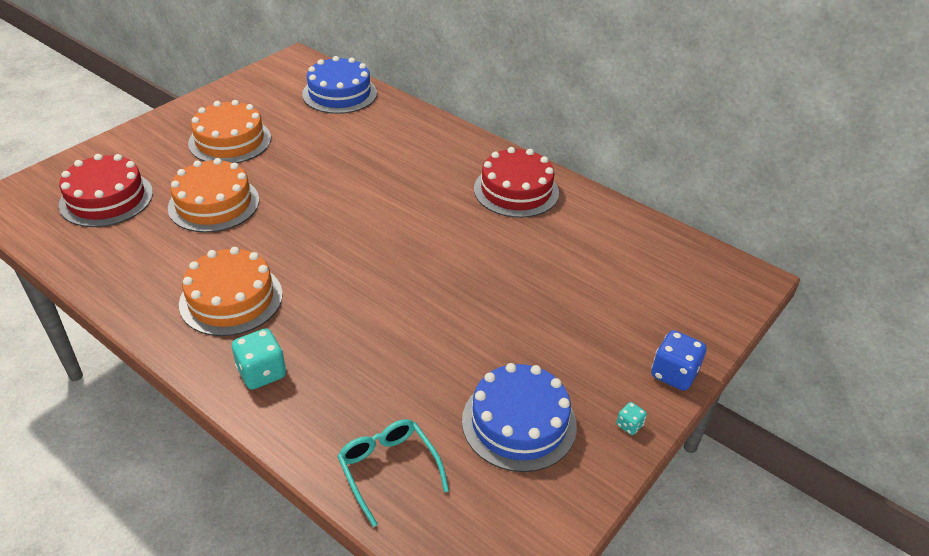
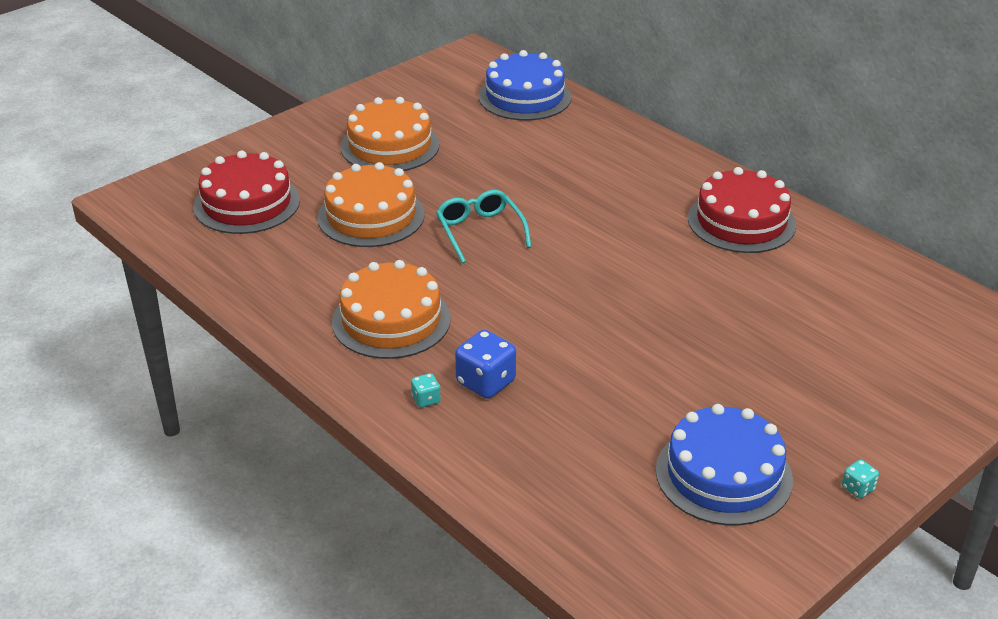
camera: 10 degrees right, 5 degrees down
turquoise dice [232,329,286,390] -> turquoise dice [411,373,441,408], size x0.51
turquoise glasses [337,419,449,527] -> turquoise glasses moved to [436,190,531,263]
blue dice [651,330,707,391] -> blue dice moved to [455,330,516,399]

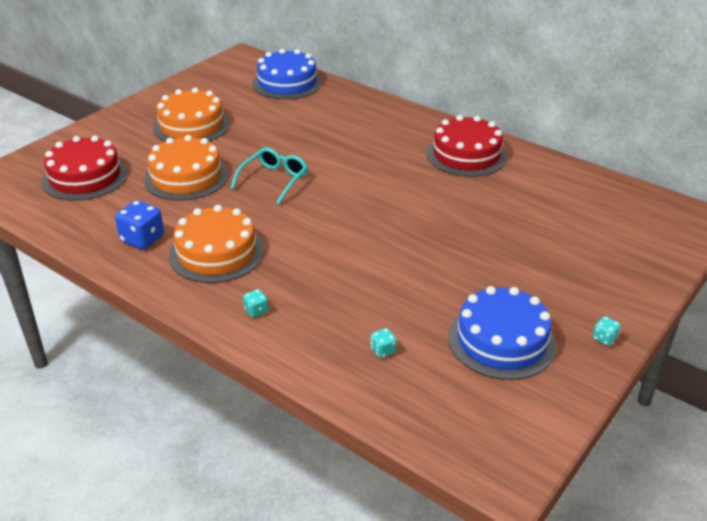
camera: 10 degrees left, 0 degrees up
turquoise glasses [436,190,531,263] -> turquoise glasses turned 60 degrees clockwise [231,148,308,204]
blue dice [455,330,516,399] -> blue dice moved to [115,200,164,249]
none -> turquoise dice [371,328,397,358]

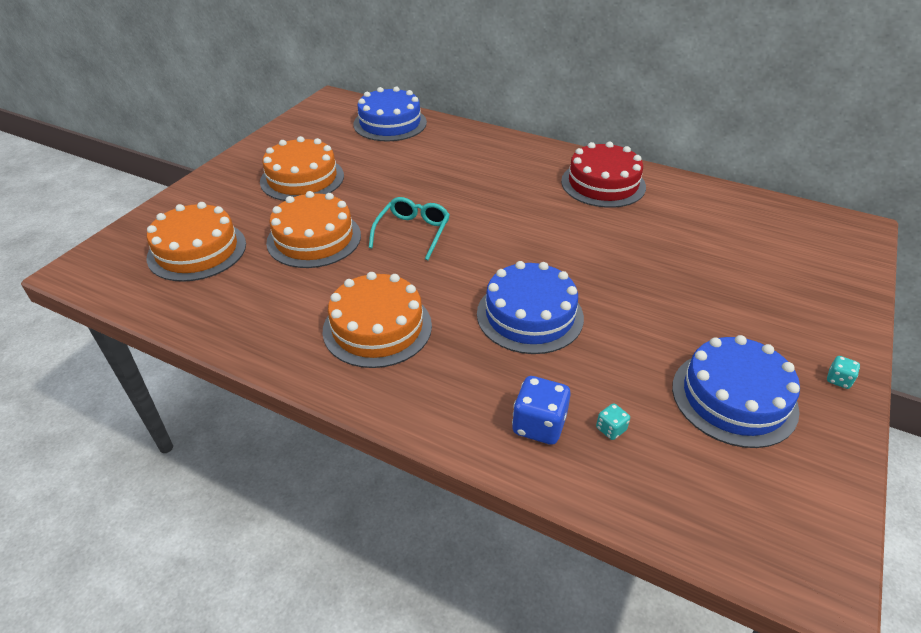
camera: 10 degrees left, 5 degrees up
red cake [42,136,128,201] -> orange cake [147,202,246,282]
blue dice [115,200,164,249] -> blue dice moved to [512,376,571,445]
turquoise dice [243,289,268,317] -> none
none -> blue cake [477,261,584,354]

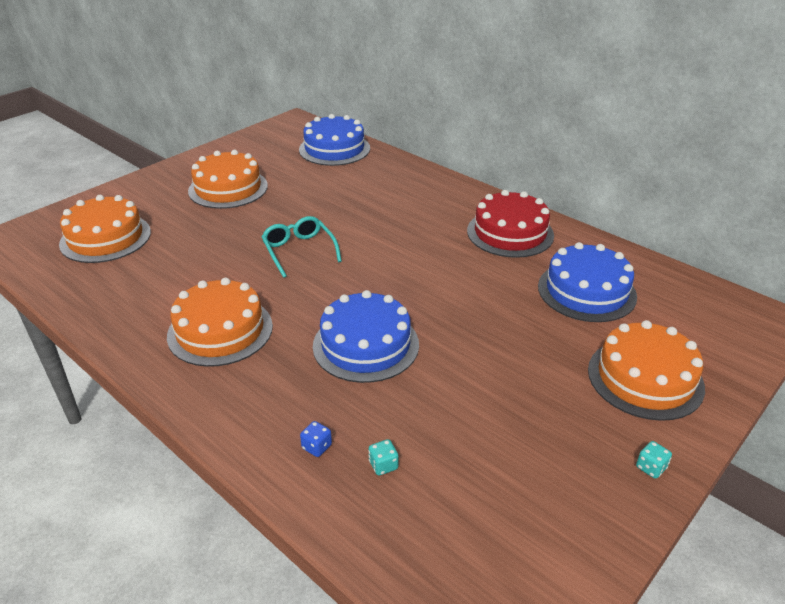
camera: 15 degrees right, 5 degrees down
orange cake [266,191,361,268] -> orange cake moved to [588,320,705,421]
turquoise glasses [369,197,450,260] -> turquoise glasses turned 60 degrees counterclockwise [261,216,342,278]
blue dice [512,376,571,445] -> blue dice [300,421,332,457], size x0.51
blue cake [672,335,800,448] -> blue cake moved to [538,242,637,322]

